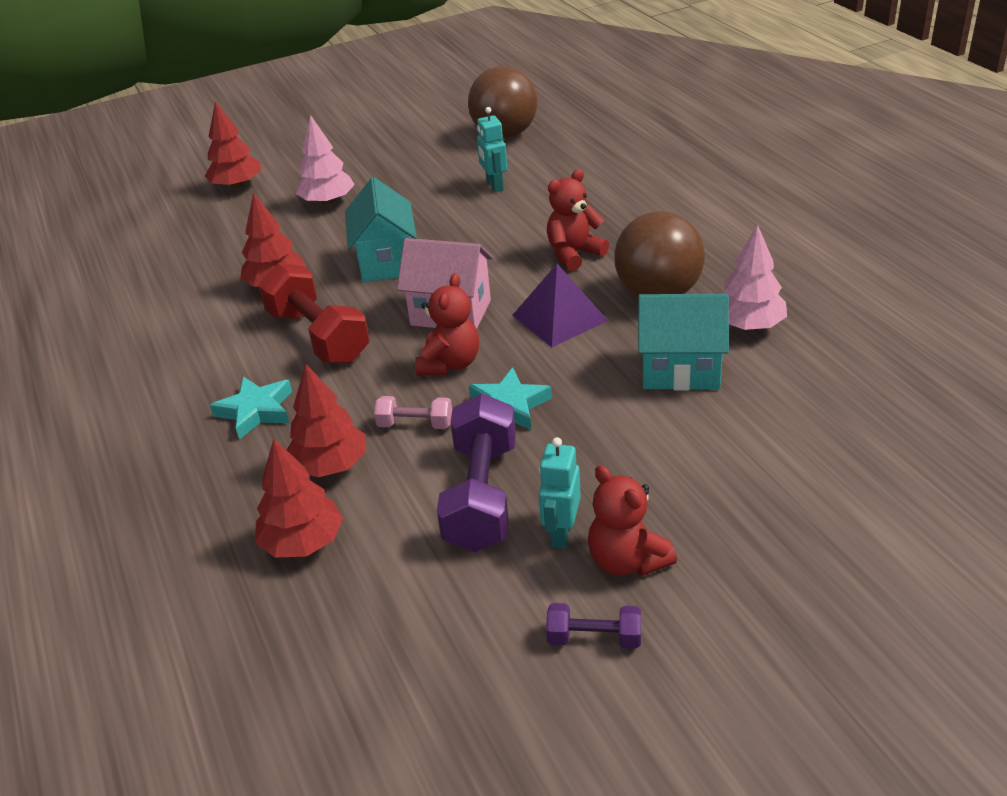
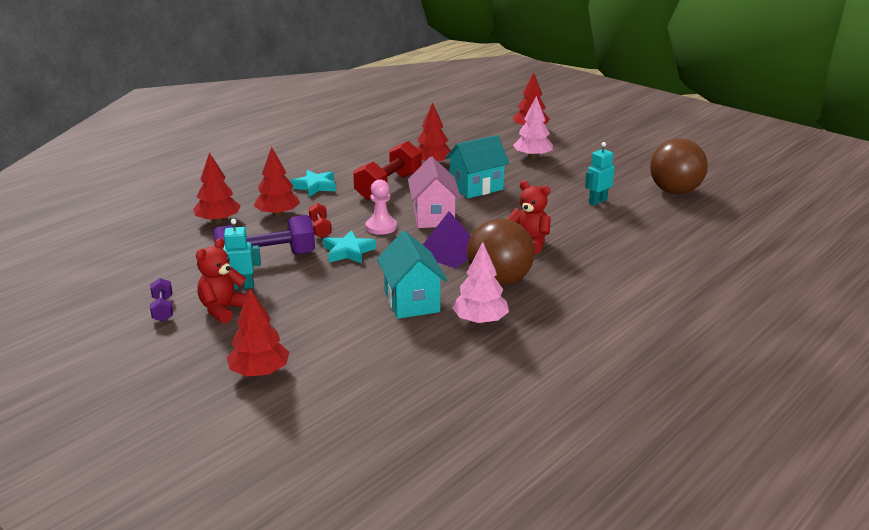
camera: 65 degrees right, 10 degrees down
pink dumbbell [374,396,452,429] -> red dumbbell [309,203,332,238]
red teddy bear [415,273,479,376] -> pink pawn [366,180,397,235]
none -> red tree [227,289,290,377]

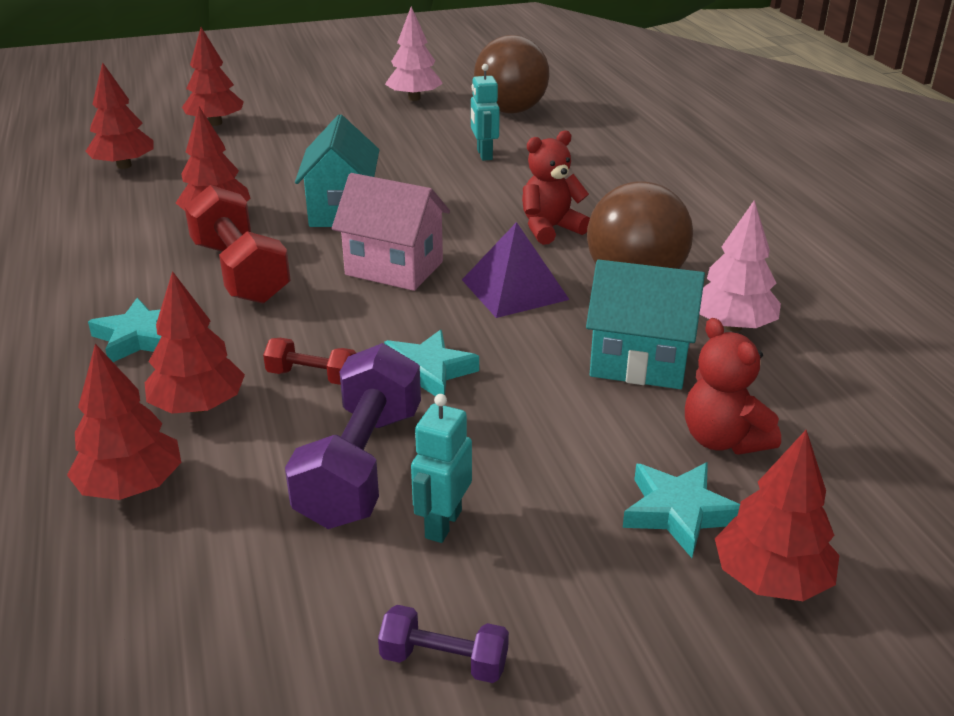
camera: 60 degrees left, 5 degrees up
red teddy bear [196,238,247,323] -> red teddy bear moved to [685,318,781,455]
pink pawn [366,180,397,235] -> none
pink tree [513,96,553,159] -> pink tree moved to [385,6,443,101]
none -> red tree [85,62,154,169]
none -> turquoise star [623,462,740,558]

